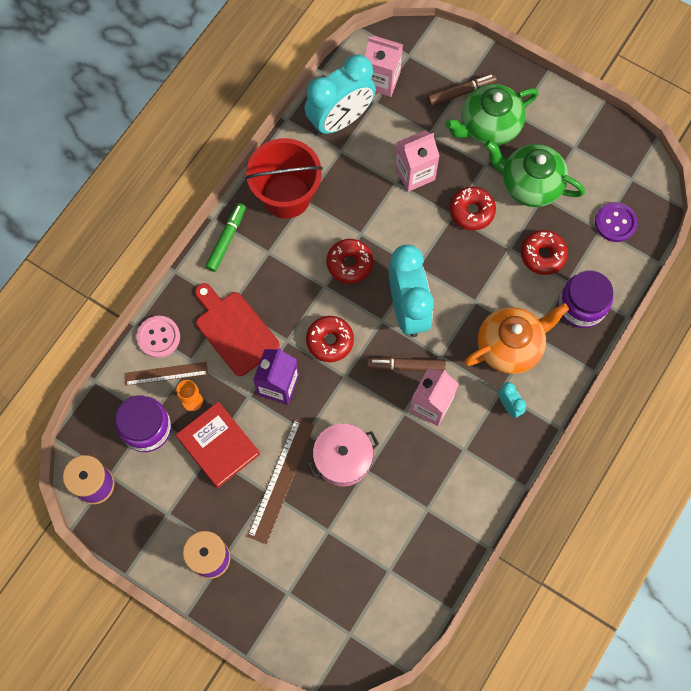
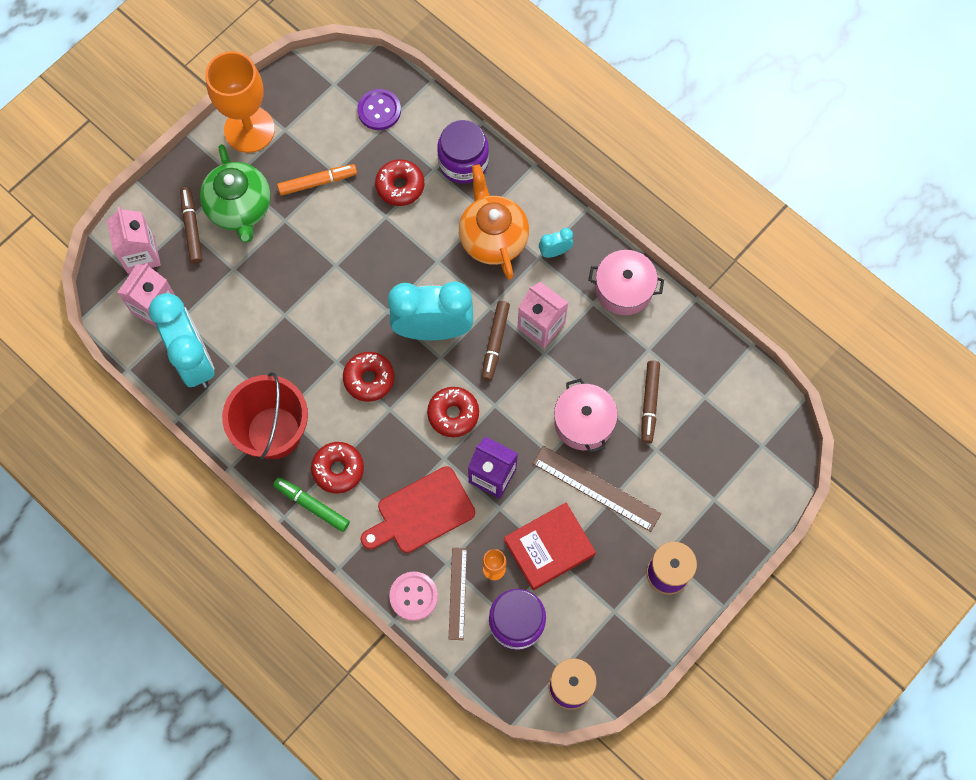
camera: 80 degrees left, 0 degrees up
pink carton [394,130,439,192] -> pink carton moved to [107,207,161,274]
red donut [450,187,496,230] -> red donut moved to [311,442,364,494]
green teapot [485,140,585,207] -> orange marker [277,164,357,196]
none -> orange goblet [205,51,275,153]
none -> pink pot [588,250,664,315]
none -> brown marker [642,361,660,443]

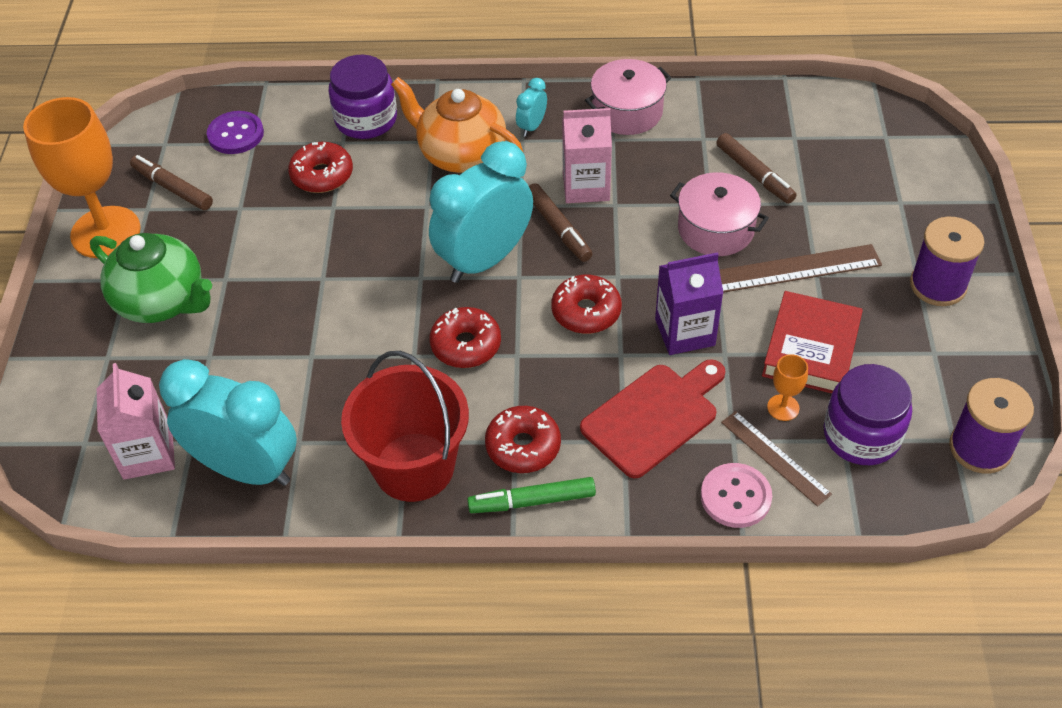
camera: 40 degrees left, 20 degrees down
pink carton [107,207,161,274] -> none
brown marker [180,187,202,264] -> brown marker moved to [130,155,213,210]
orange marker [277,164,357,196] -> none
red cutting board [361,466,475,553] -> red cutting board turned 150 degrees counterclockwise [580,359,725,478]

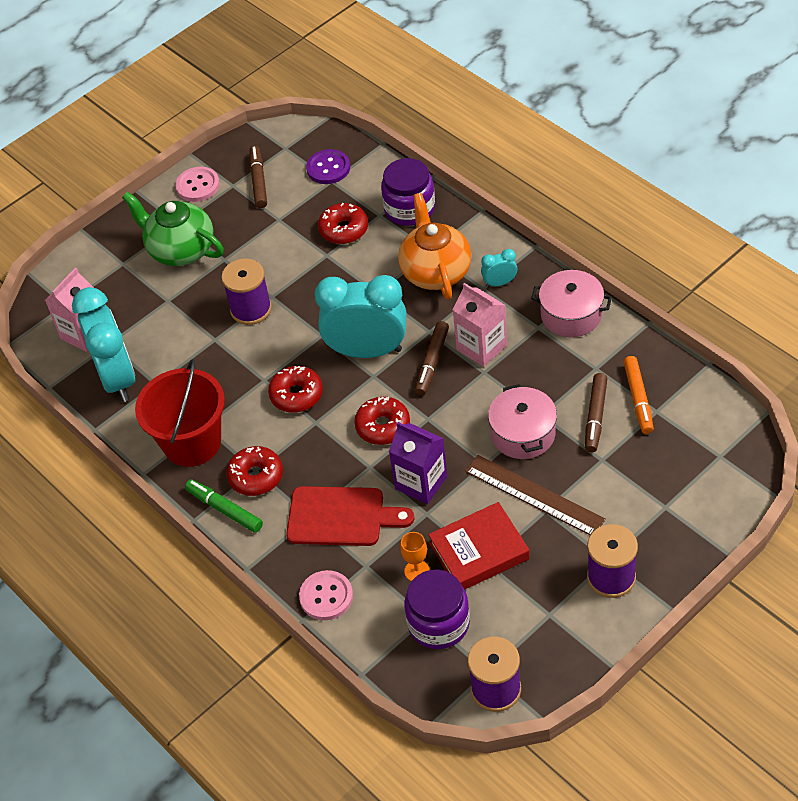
camera: 50 degrees right, 0 degrees up
orange goblet [23,97,141,258] -> pink button [175,167,220,202]
green teapot [90,233,212,323] -> green teapot turned 135 degrees clockwise [122,191,224,266]
brown ruler [721,411,832,507] -> none
none -> purple spool [221,259,272,325]
none -> orange marker [624,356,654,434]

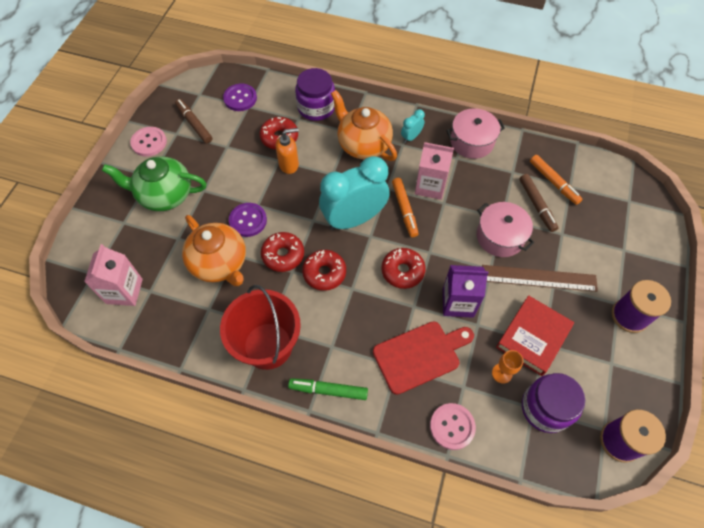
camera: 35 degrees left, 10 degrees up
turquoise clock [72,287,136,402] -> none
purple spool [221,259,272,325] -> purple button [229,203,267,237]
red donut [226,446,283,496] -> red donut moved to [261,232,304,272]
brown marker [415,321,449,395] -> orange marker [392,178,419,237]
none -> orange teapot [182,215,246,286]
none -> orange soap dispenser [276,128,299,174]

